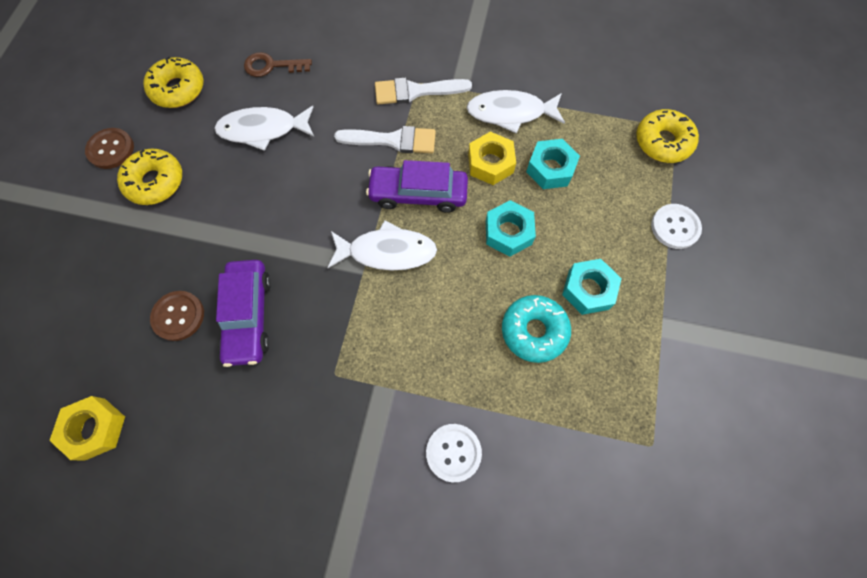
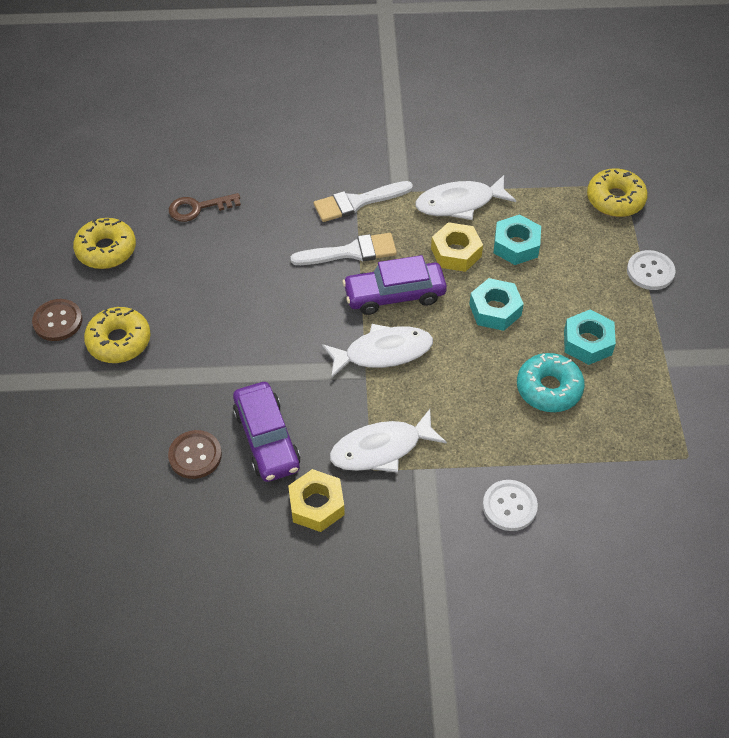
camera: 15 degrees left, 15 degrees down
yellow nut [49,396,125,461] -> yellow nut moved to [288,469,345,532]
white fish [214,106,314,151] -> white fish moved to [330,409,447,473]

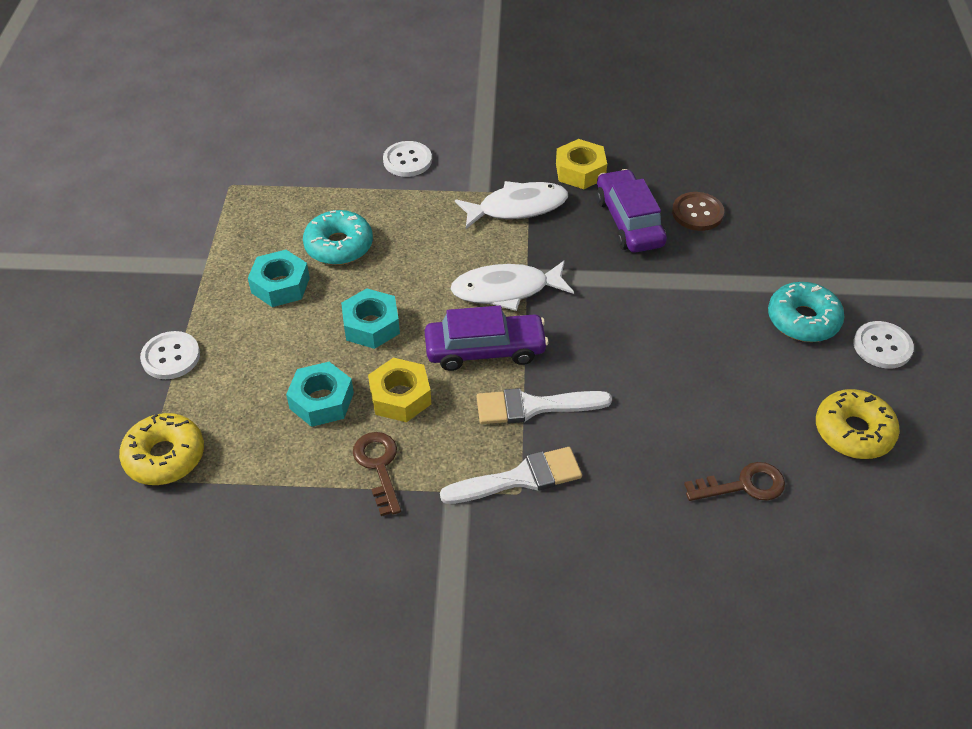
camera: 175 degrees left, 5 degrees down
brown button [32,299,83,341] -> white button [854,321,914,369]
yellow donut [84,307,151,363] -> turquoise donut [768,282,845,342]
white fish [415,175,516,220] -> brown key [353,432,401,516]

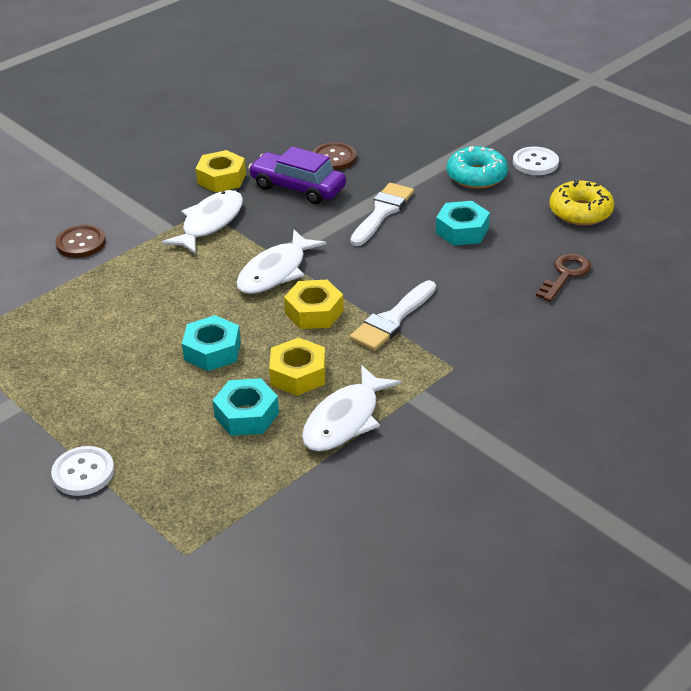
camera: 45 degrees left, 10 degrees down
yellow donut [119,413,204,485] -> none
turquoise nut [248,250,310,307] -> turquoise nut moved to [436,201,490,246]
turquoise donut [303,210,373,265] -> none
brown key [353,432,401,516] -> white fish [302,365,401,452]
white button [383,141,432,177] -> brown button [55,225,106,258]
purple car [425,306,549,371] -> yellow nut [284,280,344,329]
white brush [440,447,582,504] -> white brush moved to [350,183,414,246]

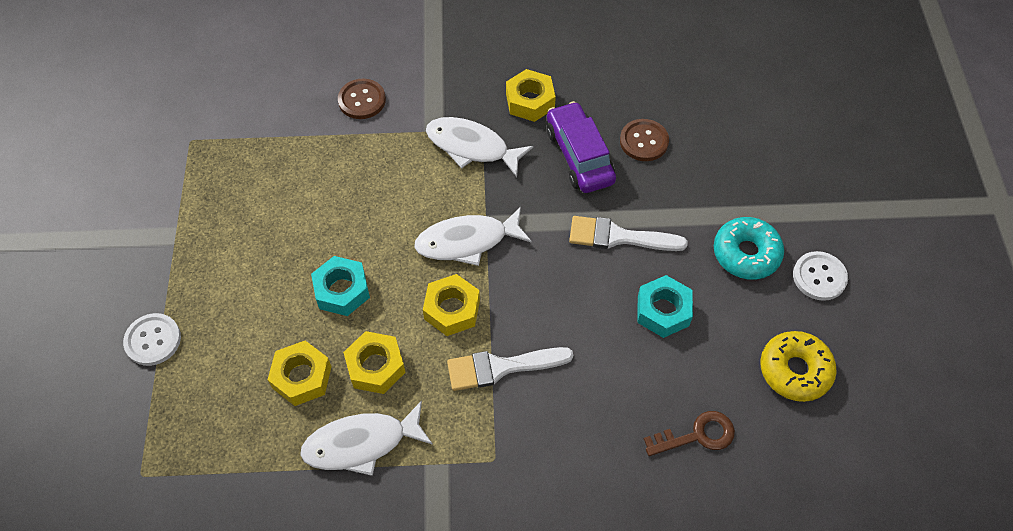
camera: 40 degrees right, 20 degrees up
white fish [161,190,243,254] -> white fish turned 135 degrees counterclockwise [426,117,533,177]
turquoise nut [212,378,279,436] -> yellow nut [268,341,332,406]
white brush [350,183,414,246] -> white brush turned 150 degrees counterclockwise [569,216,688,251]

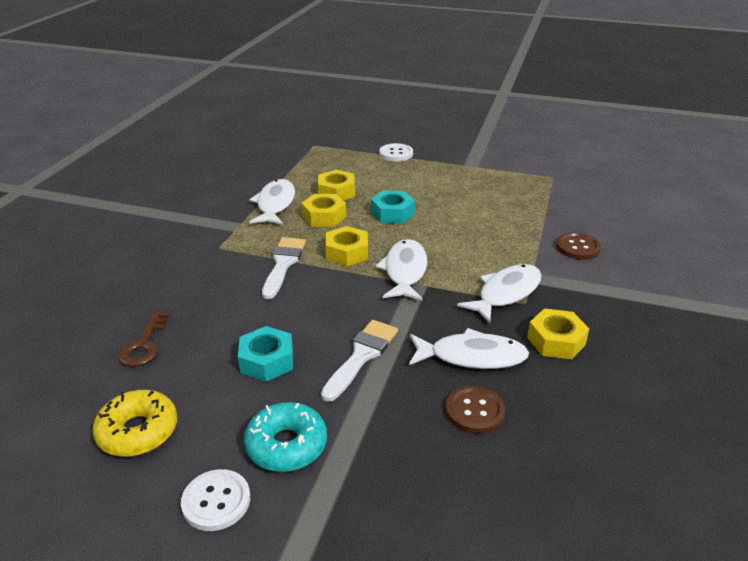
camera: 110 degrees right, 25 degrees down
purple car [547,101,616,193] -> white fish [409,328,529,369]

